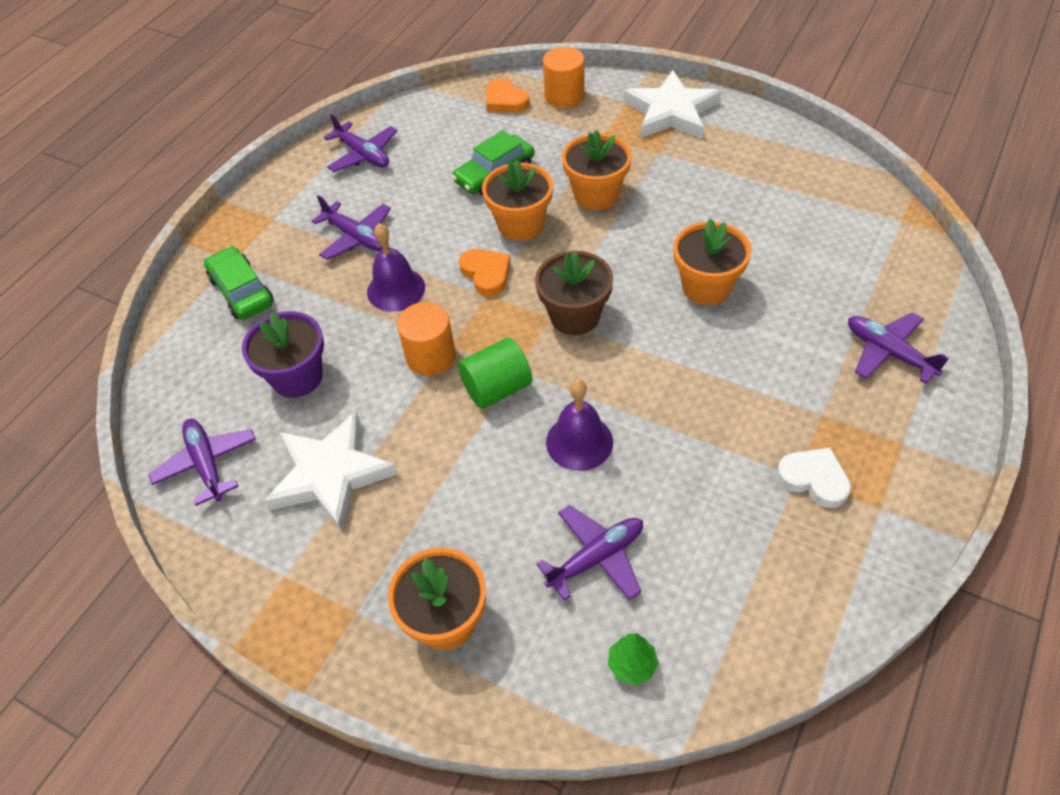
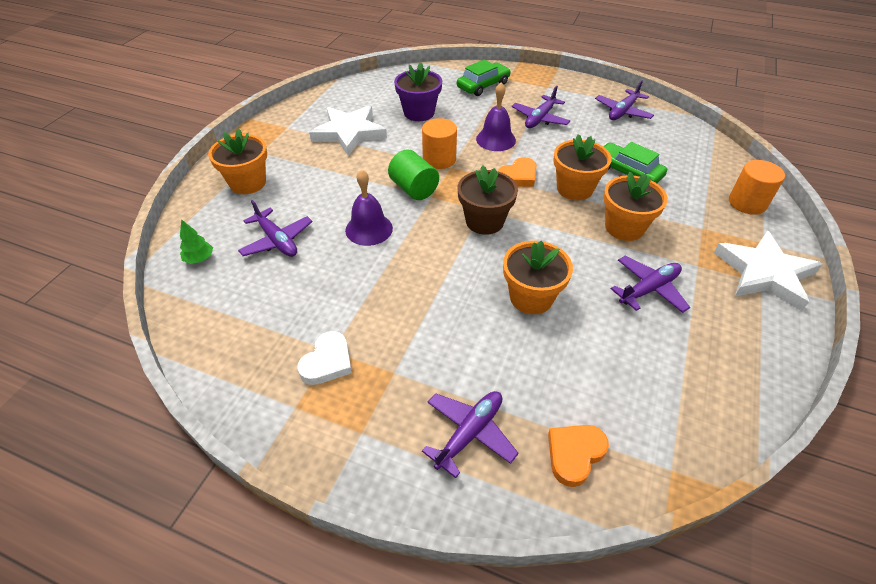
camera: 80 degrees right, 5 degrees down
purple plane [148,419,256,506] -> purple plane moved to [611,256,690,313]
orange heart [486,78,530,113] -> orange heart moved to [548,425,609,487]

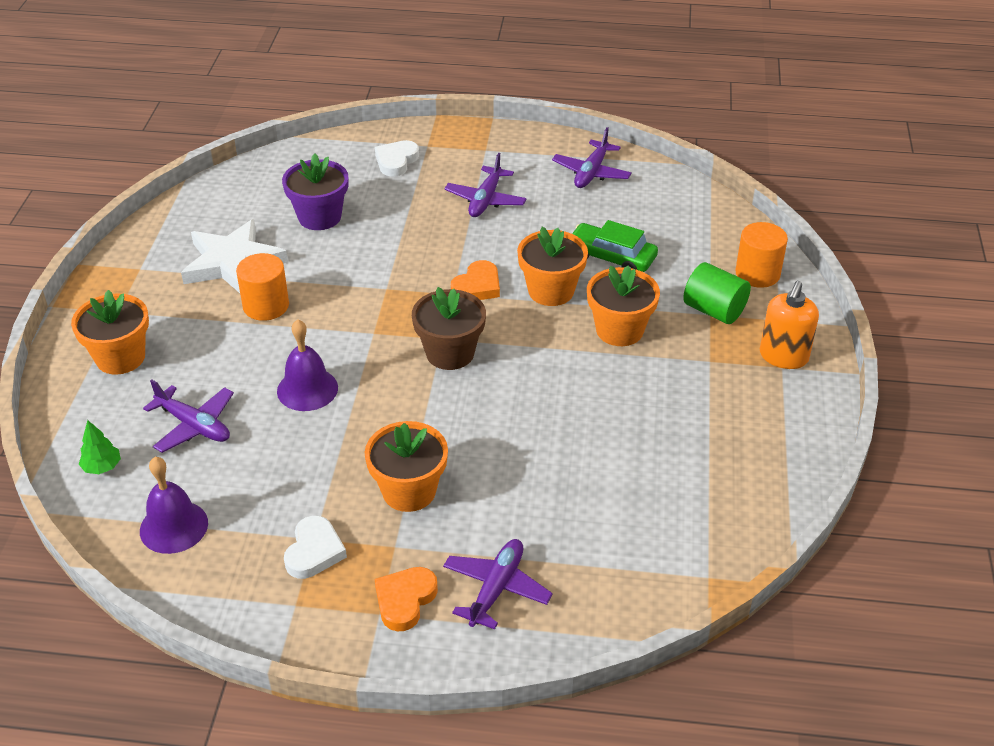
camera: 15 degrees left, 5 degrees down
green cylinder [388,150,439,200] -> green cylinder moved to [683,262,751,324]
orange cylinder [422,118,457,169] -> orange cylinder moved to [236,253,289,321]
green car [457,59,511,96] -> white heart [375,140,419,177]
purple bell [476,82,516,151] -> purple bell moved to [140,457,208,554]
orange flower pot [503,241,573,314] -> orange flower pot moved to [365,421,448,512]
orange heart [548,425,609,487] -> orange heart moved to [375,567,438,632]
purple plane [611,256,690,313] -> none
white star [714,231,823,311] -> orange soap dispenser [760,281,819,369]

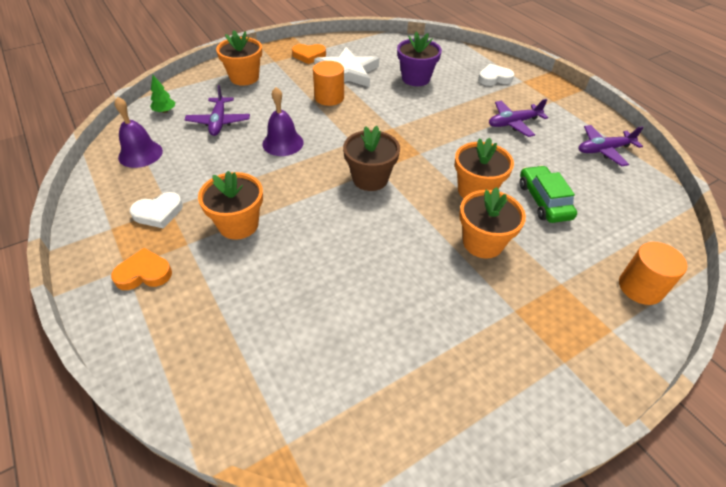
camera: 50 degrees right, 5 degrees up
purple plane [443,539,553,629] -> none
orange heart [451,260,500,300] -> orange heart moved to [292,44,326,64]
green cylinder [683,262,751,324] -> none
orange soap dispenser [760,281,819,369] -> none

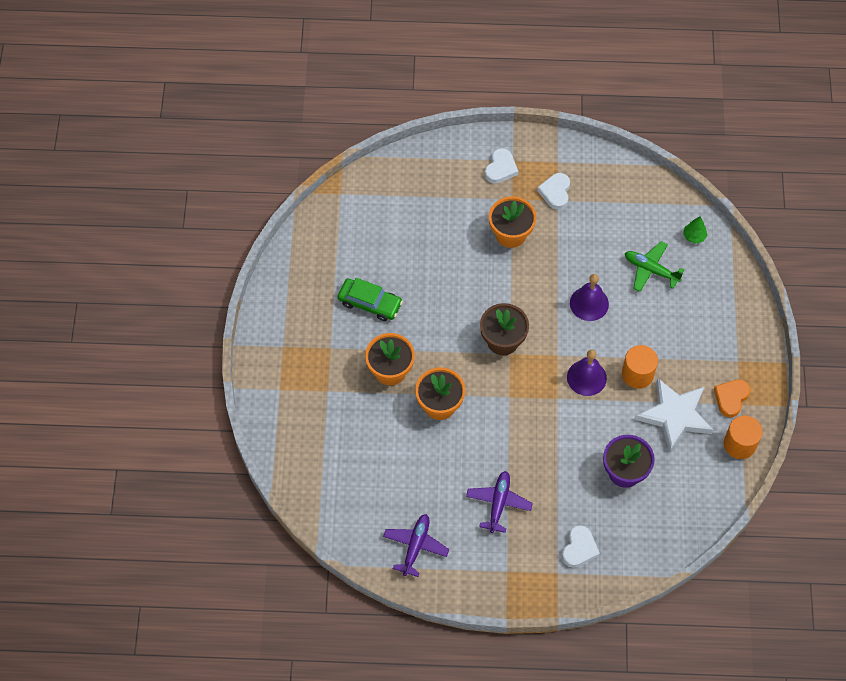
camera: 125 degrees right, 15 degrees up
orange heart [111,248,172,290] -> white heart [485,148,518,184]
purple bell [114,97,163,168] -> purple bell moved to [567,350,607,396]
purple plane [185,85,250,136] -> green plane [625,241,684,292]
orange flower pot [216,30,262,86] -> none
green car [520,165,577,223] -> green car moved to [338,278,403,321]
orange cylinder [619,242,687,305] -> orange cylinder moved to [723,416,763,459]

